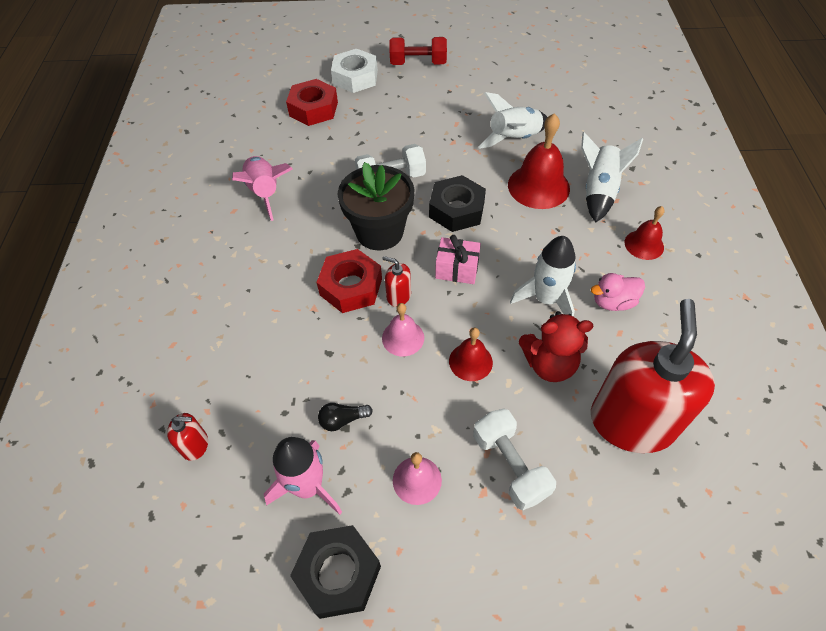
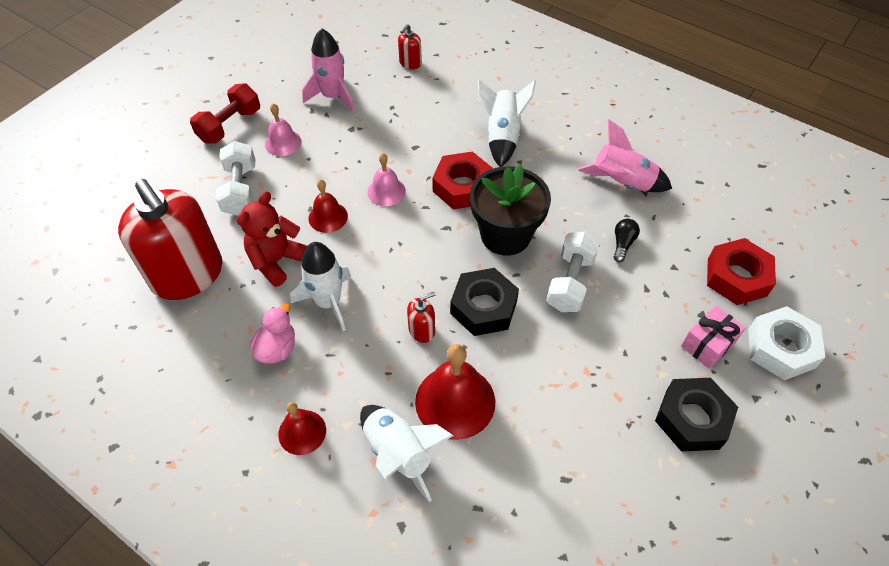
camera: 125 degrees right, 0 degrees up
black nut [290,525,381,619] -> black nut moved to [655,378,738,452]
black light bulb [318,403,373,431] -> black light bulb moved to [614,219,640,263]
red soap dispenser [383,256,411,307] -> red soap dispenser moved to [407,292,435,343]
red dumbbell [389,37,447,65] -> red dumbbell moved to [190,83,260,143]
pink gift [435,235,481,284] -> pink gift moved to [681,305,746,369]
white dumbbell [473,409,556,510] -> white dumbbell turned 75 degrees clockwise [216,141,255,216]
white rocket [478,92,547,149] -> white rocket moved to [478,79,536,167]

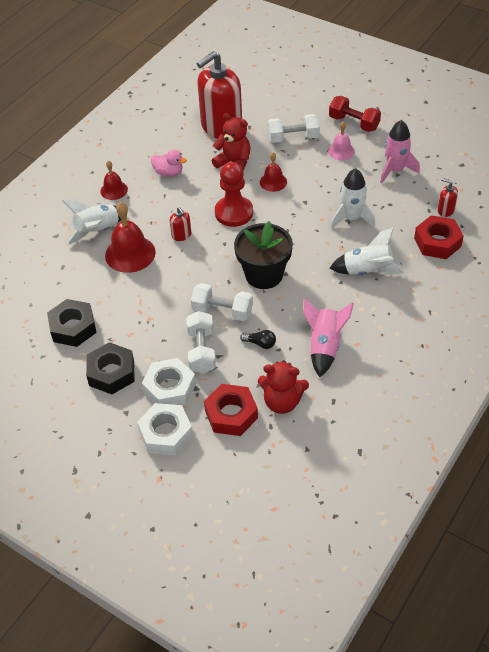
camera: 90 degrees right, 5 degrees down
white rocket [290,242,351,331] -> white rocket moved to [330,168,375,229]
pink bell [367,153,406,206] -> none
red nut [432,152,494,209] -> red nut moved to [414,215,464,259]
black nut [450,268,519,336] -> black nut moved to [47,299,97,347]
pink gift [681,305,746,369] -> white nut [142,358,196,406]
none -> white dumbbell [186,311,216,374]
none -> red pawn [215,162,253,227]
none -> red teddy bear [258,360,309,414]

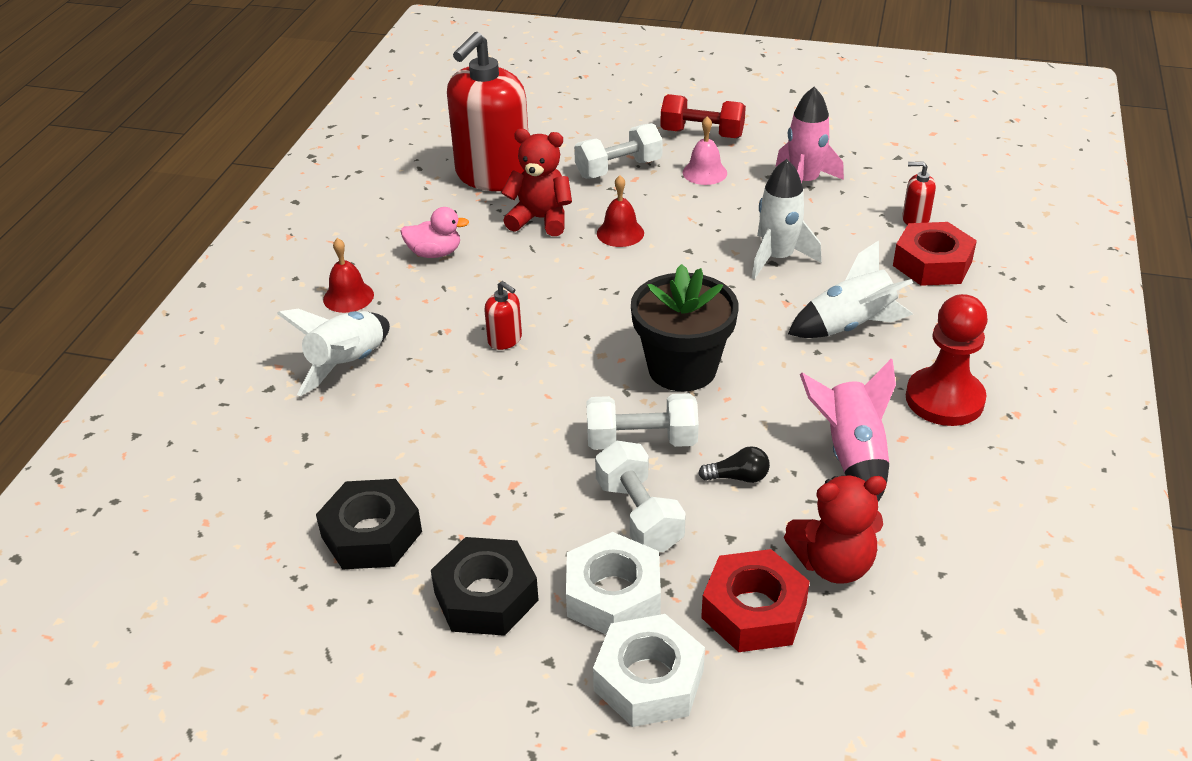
camera: 20 degrees left, 10 degrees down
red bell [105,202,156,273] -> none
red pawn [215,162,253,227] -> red pawn moved to [906,294,988,426]

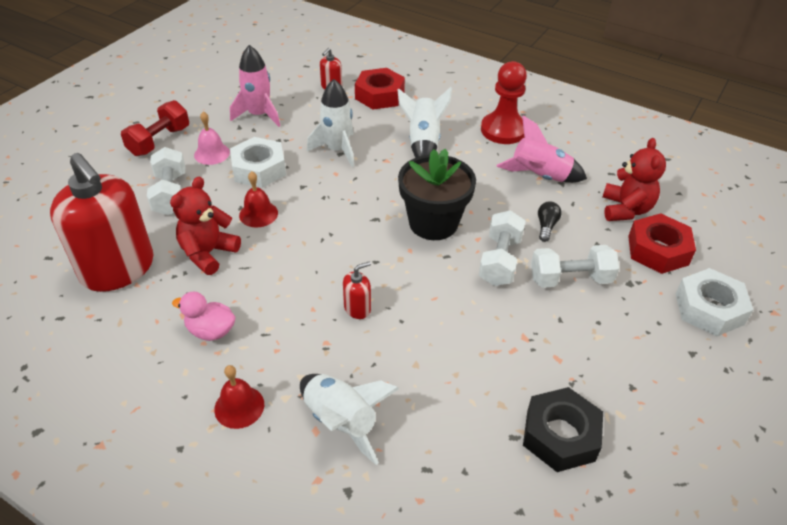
camera: 75 degrees left, 5 degrees up
pink duck [401,207,469,258] -> pink duck turned 90 degrees counterclockwise [172,292,236,341]
black nut [431,537,539,636] -> none
white nut [566,532,661,634] -> white nut moved to [230,137,286,188]

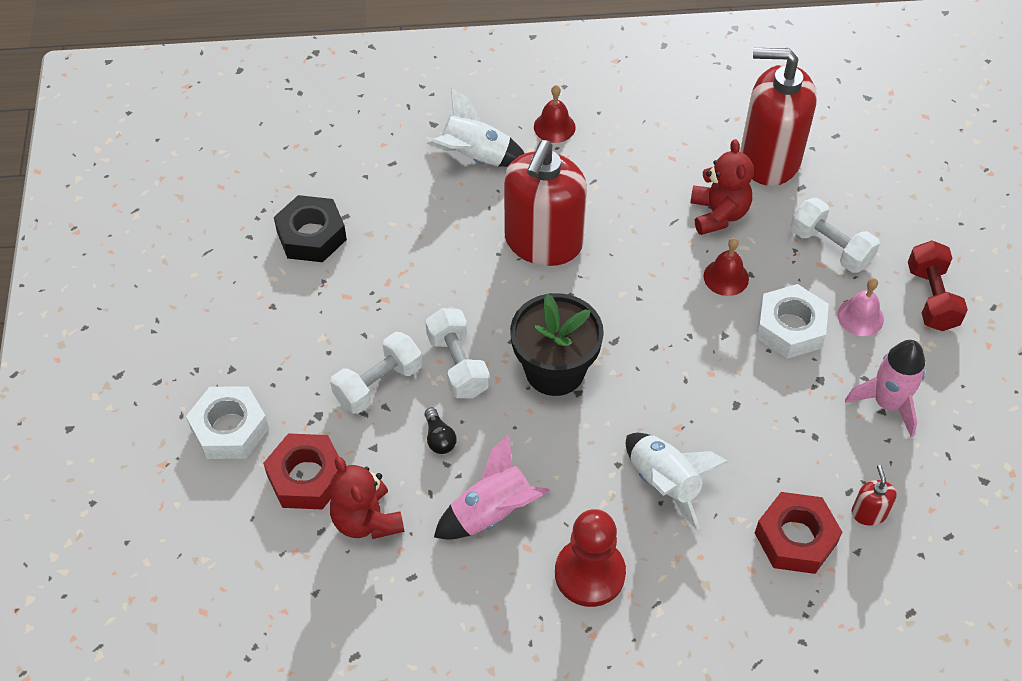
camera: 145 degrees right, 10 degrees up
pink duck [172,292,236,341] -> none
white rocket [307,79,354,167] -> none
red soap dispenser [343,261,371,319] -> red soap dispenser [504,140,587,266], size x2.50

